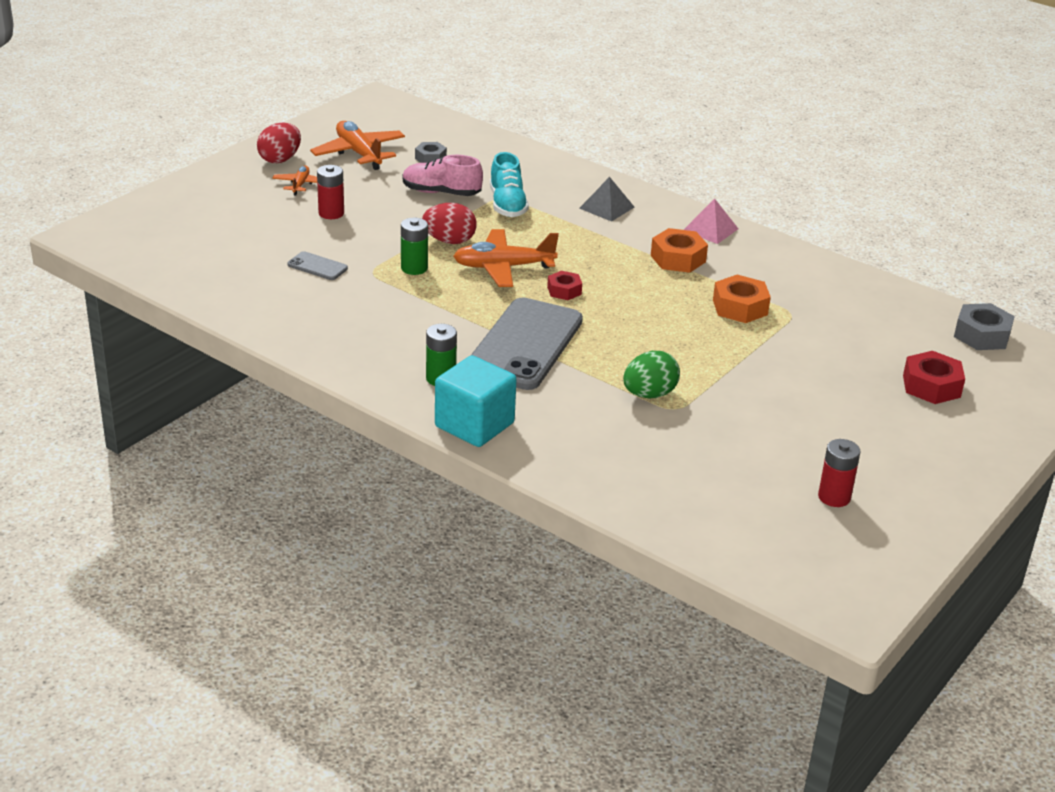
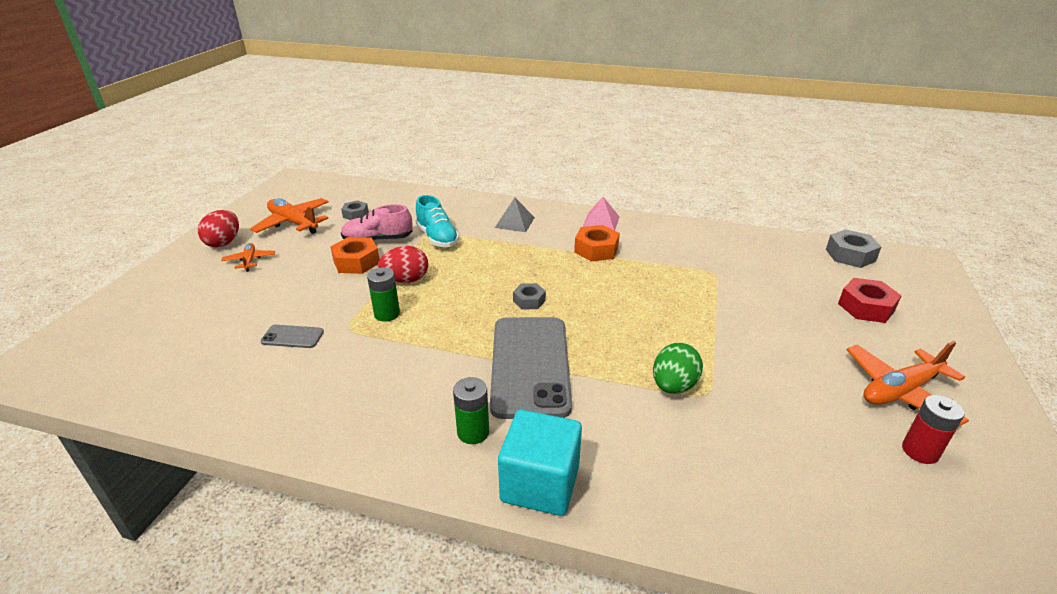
camera: 20 degrees left, 0 degrees up
red battery [317,165,344,219] -> none
orange plane [453,229,559,287] -> orange plane moved to [847,341,969,427]
red nut [547,271,582,300] -> grey nut [513,283,546,310]
orange nut [713,275,771,323] -> orange nut moved to [331,237,379,274]

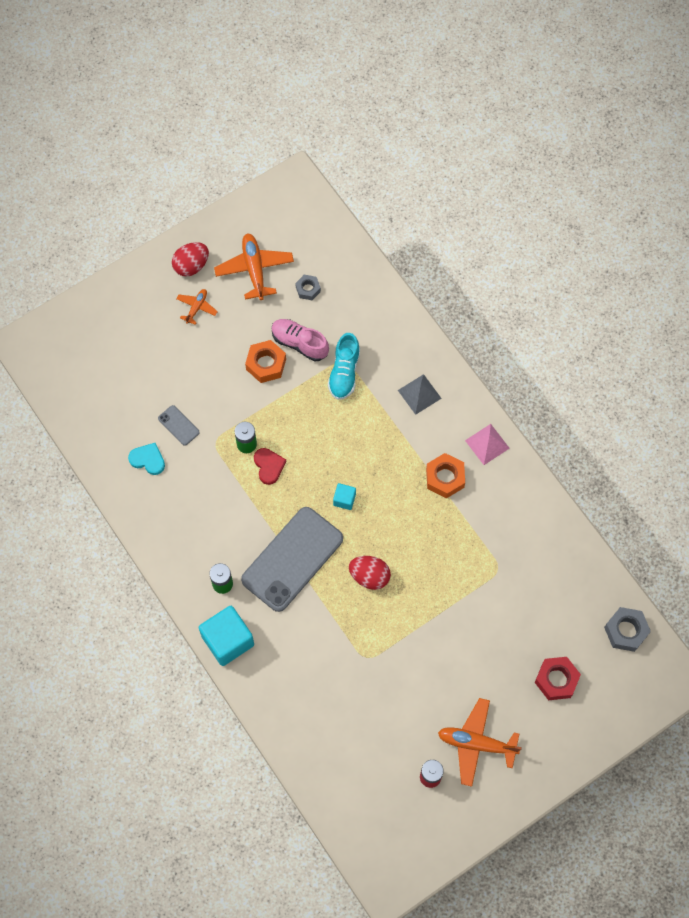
camera: 40 degrees right, 35 degrees up
red egg [378,246,428,283] -> red egg moved to [349,556,391,590]
grey nut [513,283,546,310] -> turquoise cube [333,483,356,510]
green egg [653,343,703,394] -> none
none -> turquoise heart [128,443,165,475]
none -> red heart [254,448,286,485]

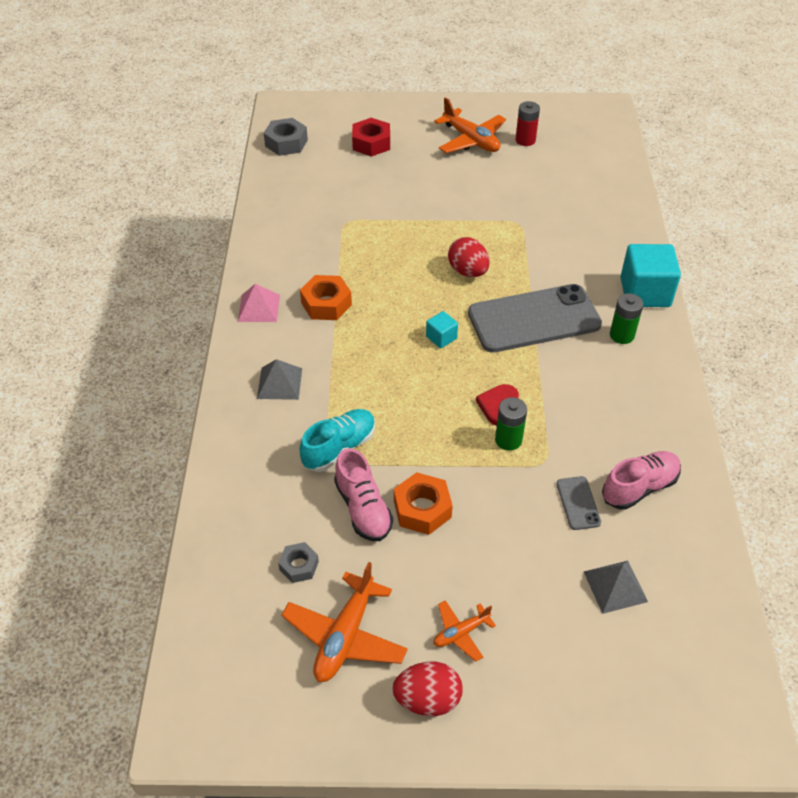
camera: 145 degrees left, 20 degrees down
turquoise heart [128,443,165,475] -> pink shoe [602,451,681,510]
none -> grey pyramid [584,561,648,614]

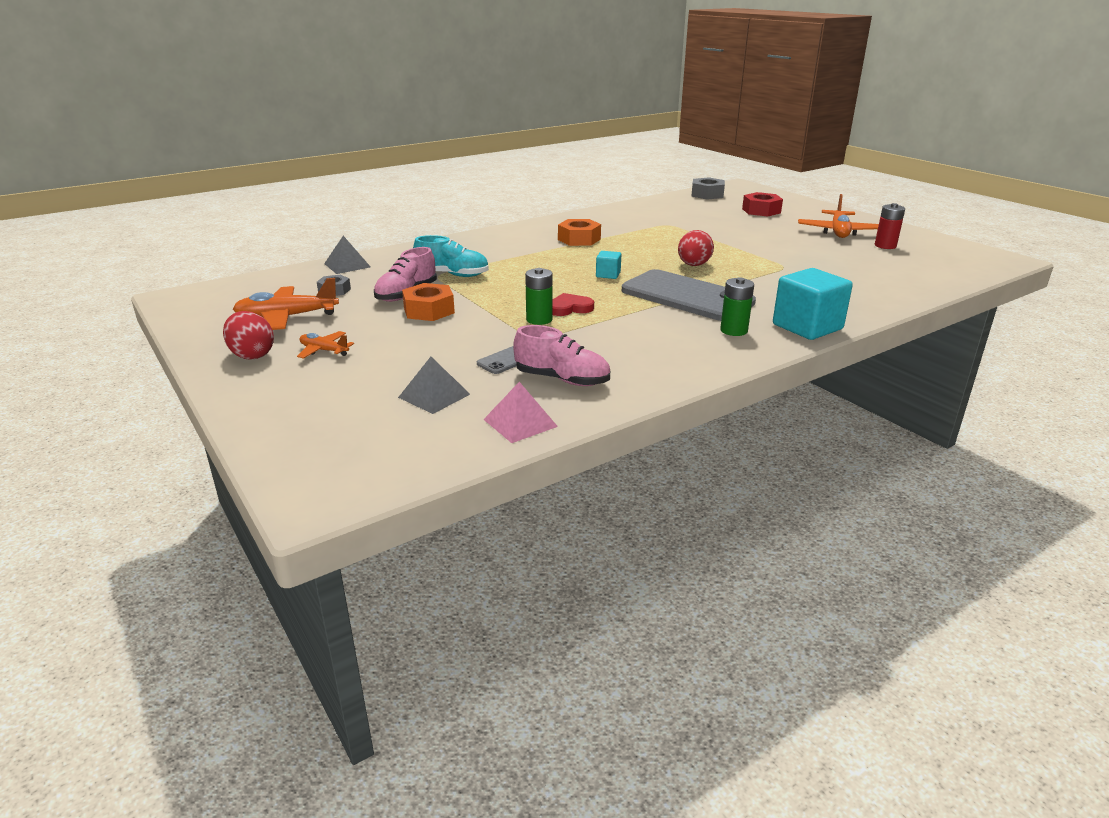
camera: 55 degrees right, 20 degrees down
pink pyramid [238,284,280,322] -> pink pyramid moved to [483,382,558,443]
grey pyramid [257,359,302,400] -> grey pyramid moved to [324,236,370,274]

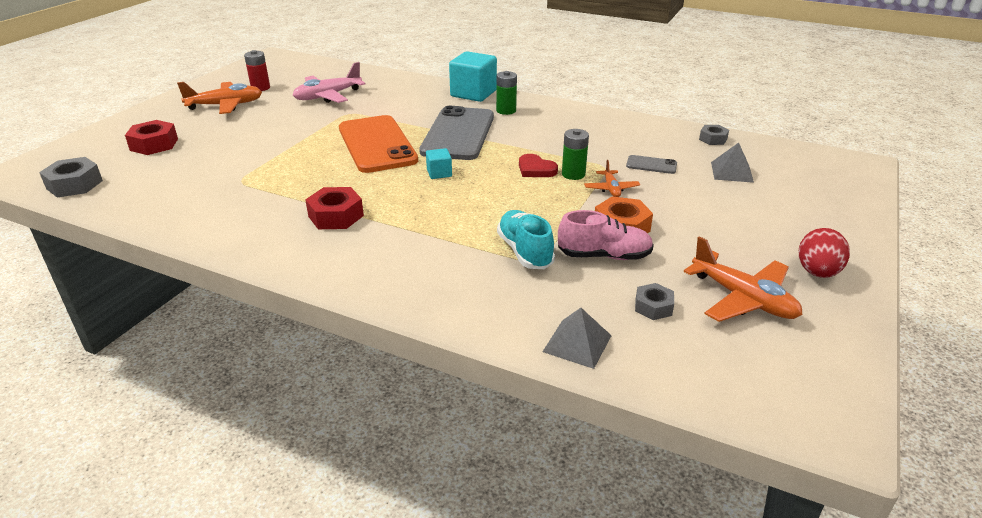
camera: 120 degrees left, 5 degrees up
orange plane [297,331,354,359] -> orange plane moved to [584,160,640,197]
pink pyramid [483,382,558,443] -> grey nut [699,125,729,145]
pink shoe [513,325,610,386] -> none
orange nut [558,219,601,246] -> red nut [305,187,364,229]
red egg [678,230,714,266] -> orange phone [339,115,418,173]
none -> pink plane [293,62,365,103]

